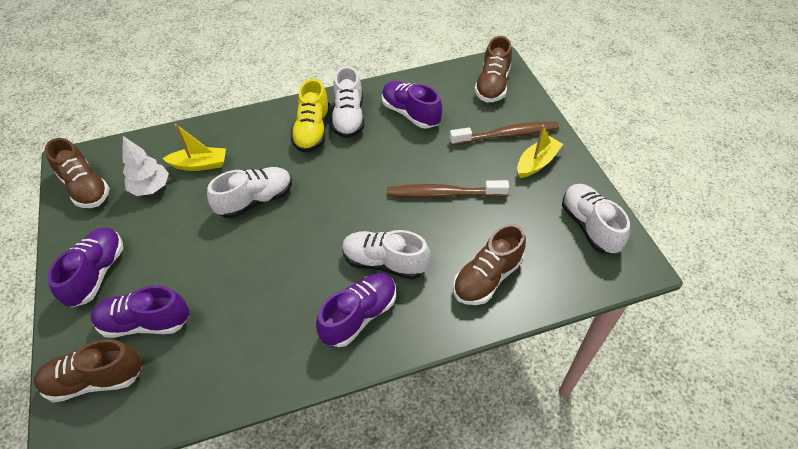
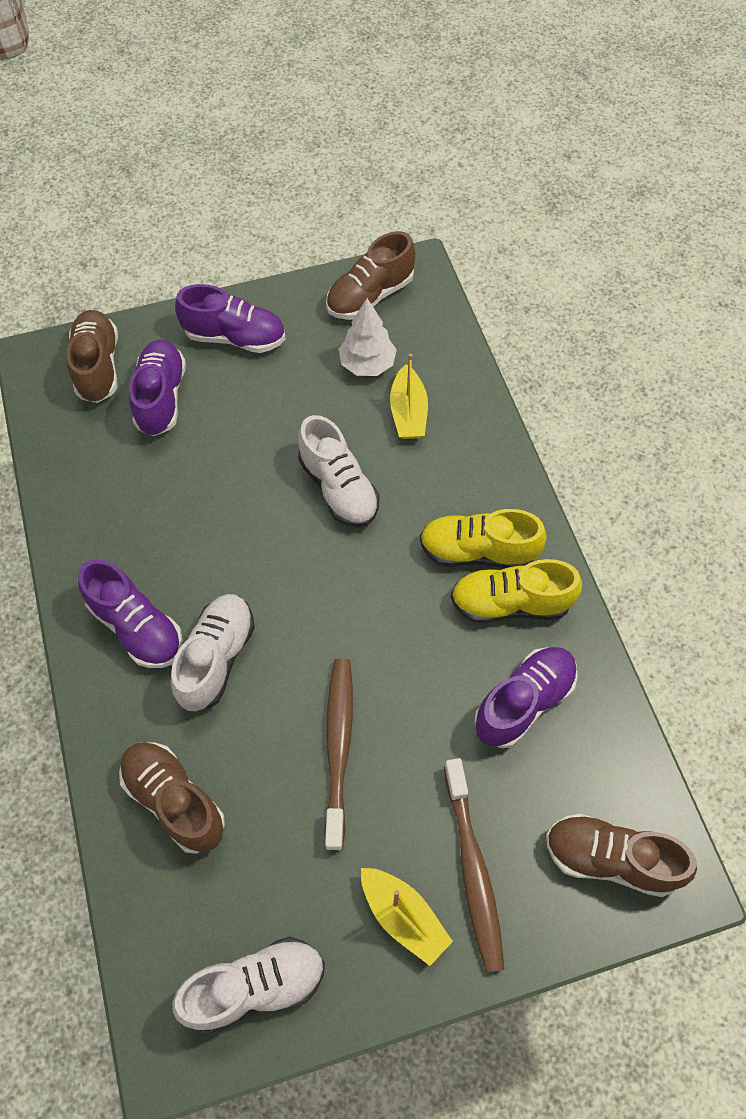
camera: 90 degrees right, 10 degrees up
white shoe [331,66,364,138] -> yellow shoe [451,559,582,623]

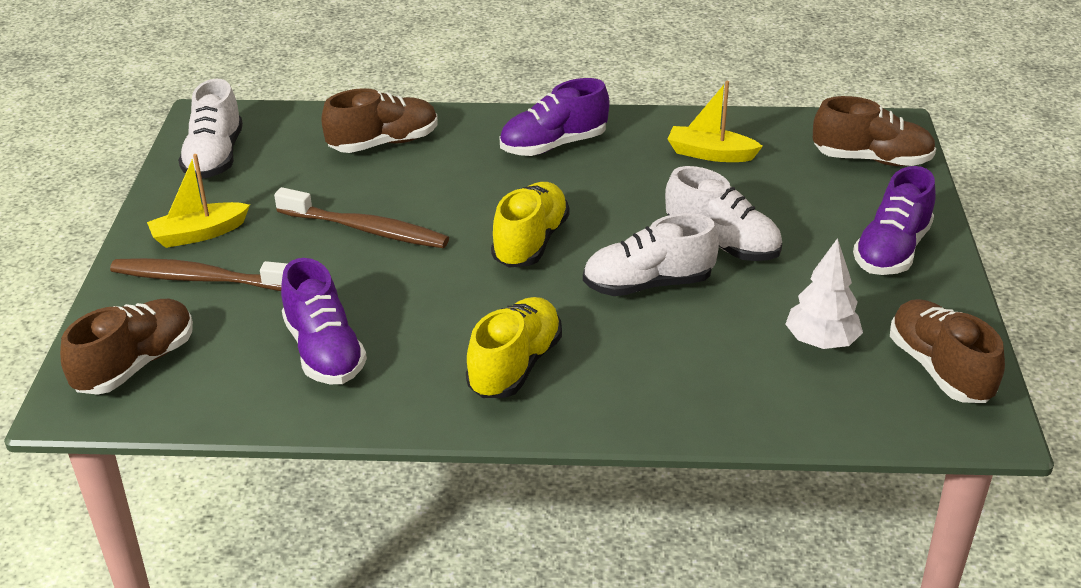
camera: 110 degrees right, 25 degrees down
purple shoe [129,340,186,436] -> none
white shoe [171,594,255,711] -> white shoe moved to [665,166,782,261]
yellow boat [390,354,428,439] -> yellow boat moved to [667,81,763,162]
yellow shoe [451,559,582,623] -> yellow shoe moved to [491,182,570,268]

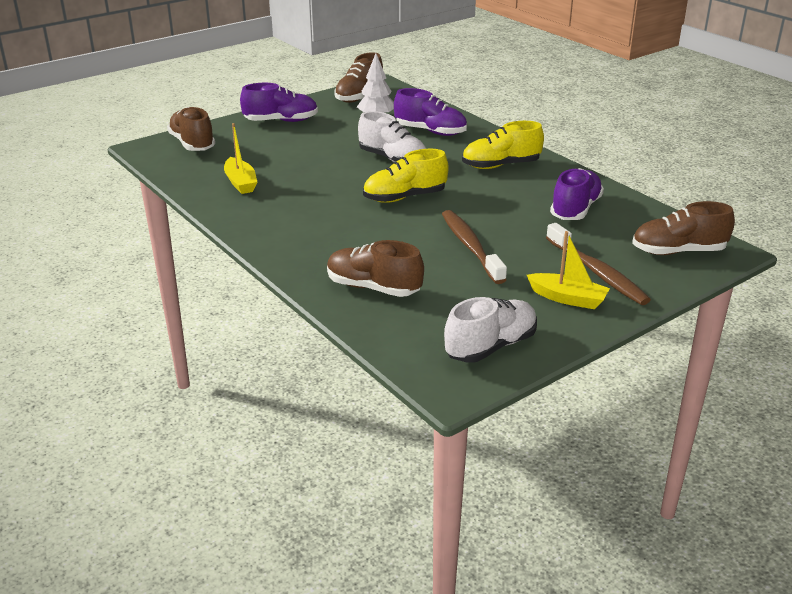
camera: 130 degrees left, 5 degrees down
purple shoe [500,78,609,156] -> purple shoe moved to [394,88,467,136]
white shoe [665,166,782,261] -> none

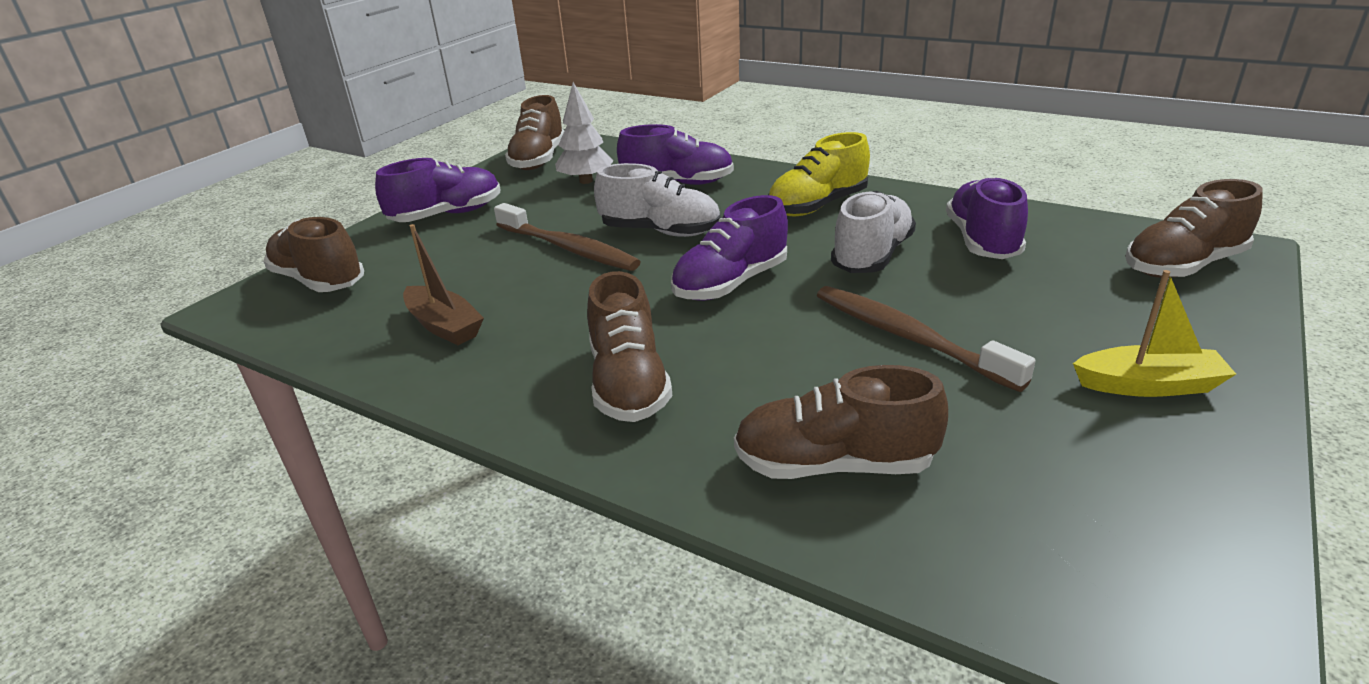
camera: 20 degrees left, 0 degrees up
yellow boat [224,123,257,194] -> brown boat [403,224,484,345]
yellow shoe [363,149,449,203] -> purple shoe [671,195,788,301]
white shoe [444,297,537,363] -> white shoe moved to [831,191,916,273]
brown toothbrush [546,223,651,305] -> brown toothbrush moved to [494,203,641,271]
none -> brown shoe [587,271,672,422]

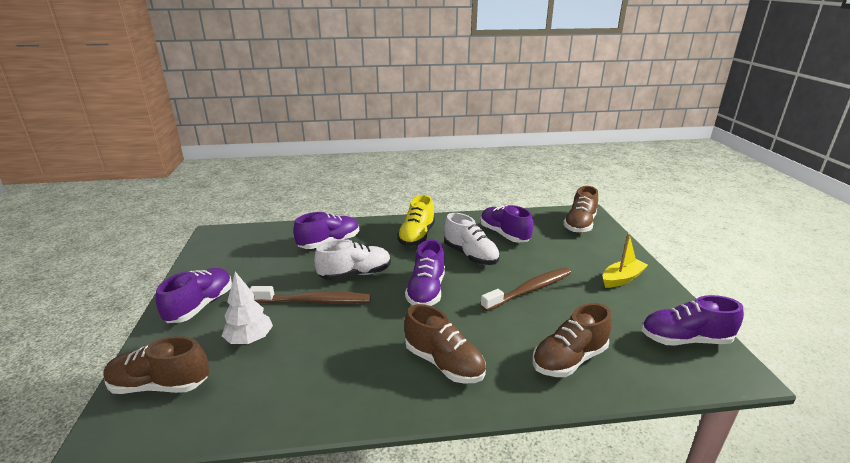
camera: 40 degrees left, 5 degrees down
brown boat [403,224,484,345] -> none
brown shoe [505,95,564,170] -> none
white tree [555,82,614,184] -> white tree moved to [222,272,273,344]
brown toothbrush [817,286,1036,392] -> brown toothbrush turned 135 degrees clockwise [481,268,571,311]
white shoe [831,191,916,273] -> white shoe turned 150 degrees clockwise [444,213,500,265]
none -> purple shoe [641,295,744,346]

